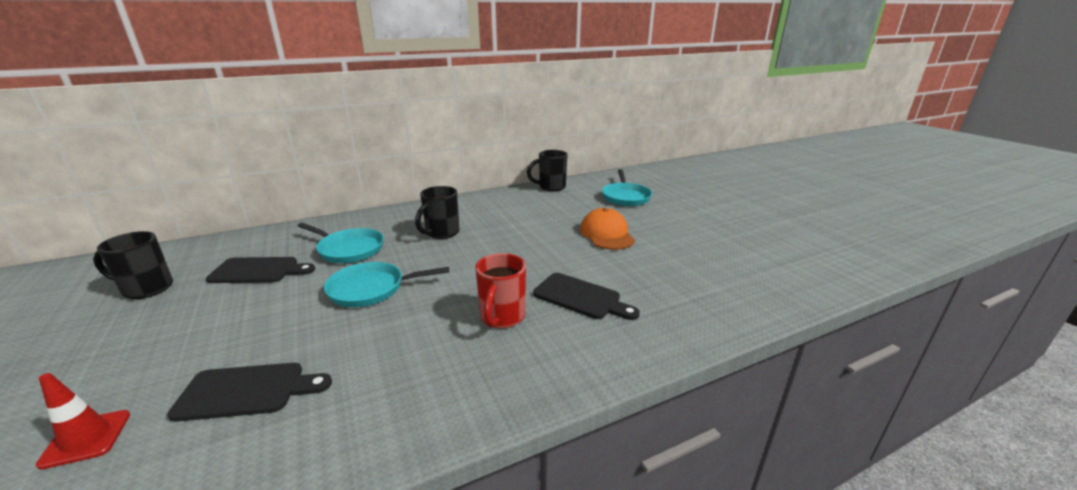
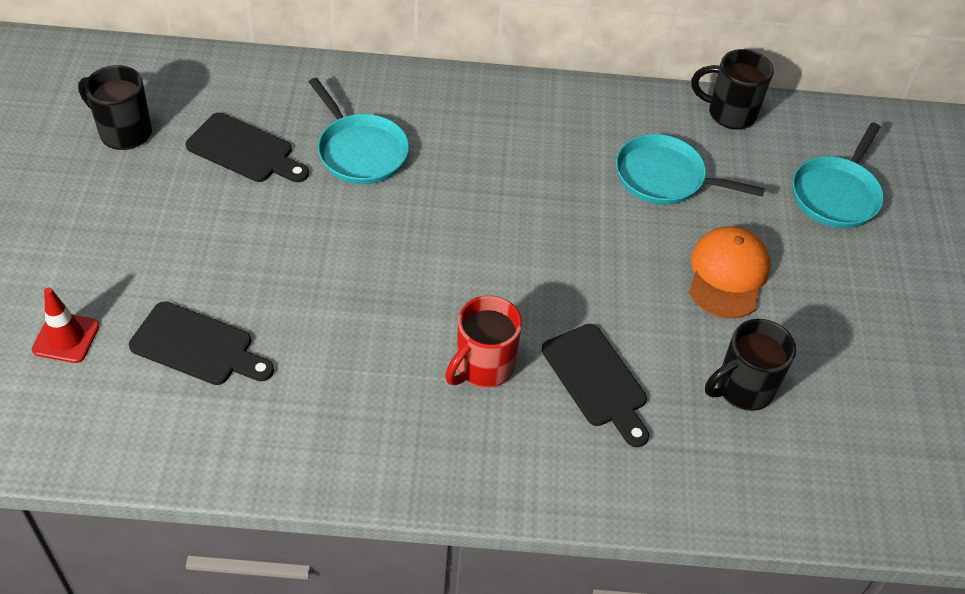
camera: 25 degrees right, 25 degrees up
turquoise pan [324,262,449,307] -> turquoise pan moved to [616,134,765,205]
black mug [415,186,459,239] -> black mug moved to [705,319,796,411]

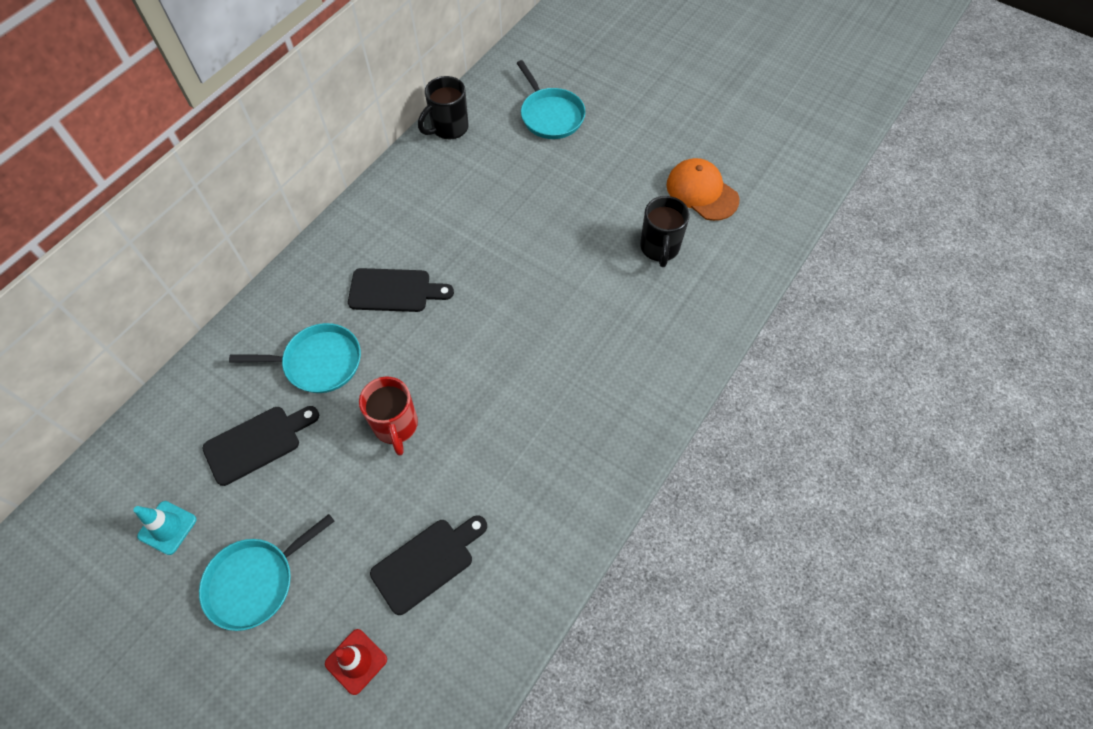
camera: 55 degrees left, 10 degrees up
black mug [78,65,152,150] -> turquoise traffic cone [133,501,196,555]
red mug [445,295,522,388] -> red mug moved to [359,377,418,456]
black cutting board [542,324,649,447] -> black cutting board moved to [348,268,454,312]
turquoise pan [616,134,765,205] -> turquoise pan moved to [199,514,334,631]
orange cap [689,226,770,319] -> orange cap moved to [666,158,739,221]

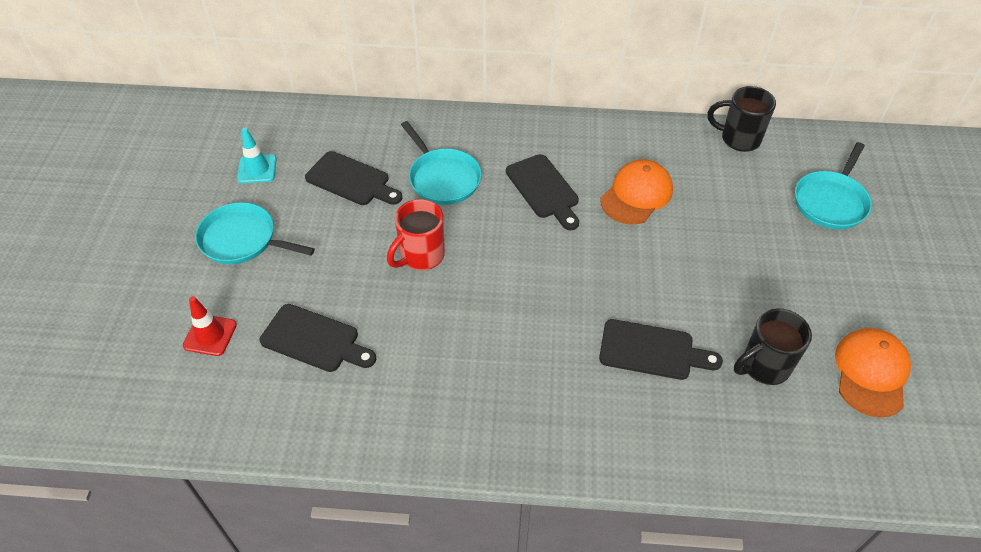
camera: 60 degrees right, 10 degrees down
none -> black cutting board [599,319,723,380]
none -> orange cap [600,159,673,224]

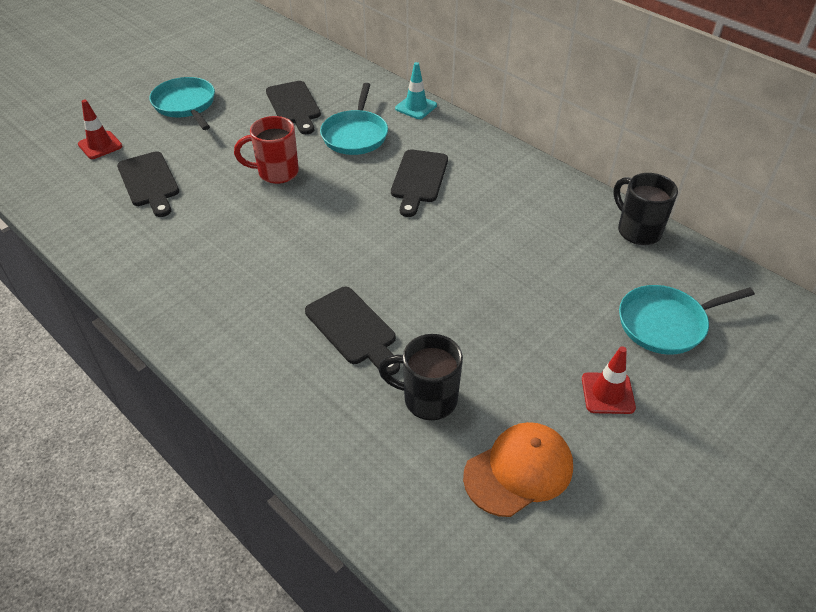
camera: 40 degrees right, 5 degrees down
turquoise traffic cone [237,128,277,183] -> turquoise traffic cone moved to [395,62,437,119]
orange cap [600,159,673,224] -> none
none -> red traffic cone [582,346,636,414]

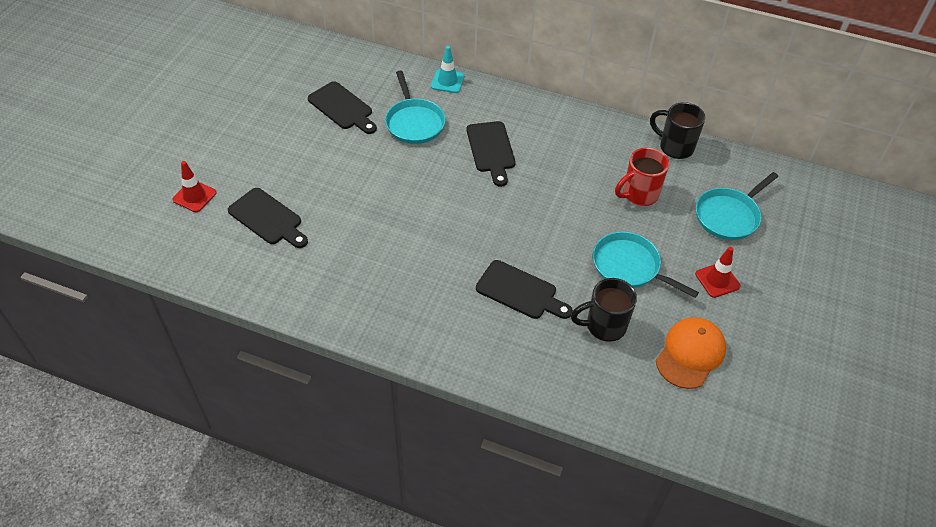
camera: 25 degrees left, 5 degrees up
turquoise pan [149,77,215,130] -> turquoise pan moved to [593,232,699,298]
red mug [234,116,299,184] -> red mug moved to [615,147,669,206]

